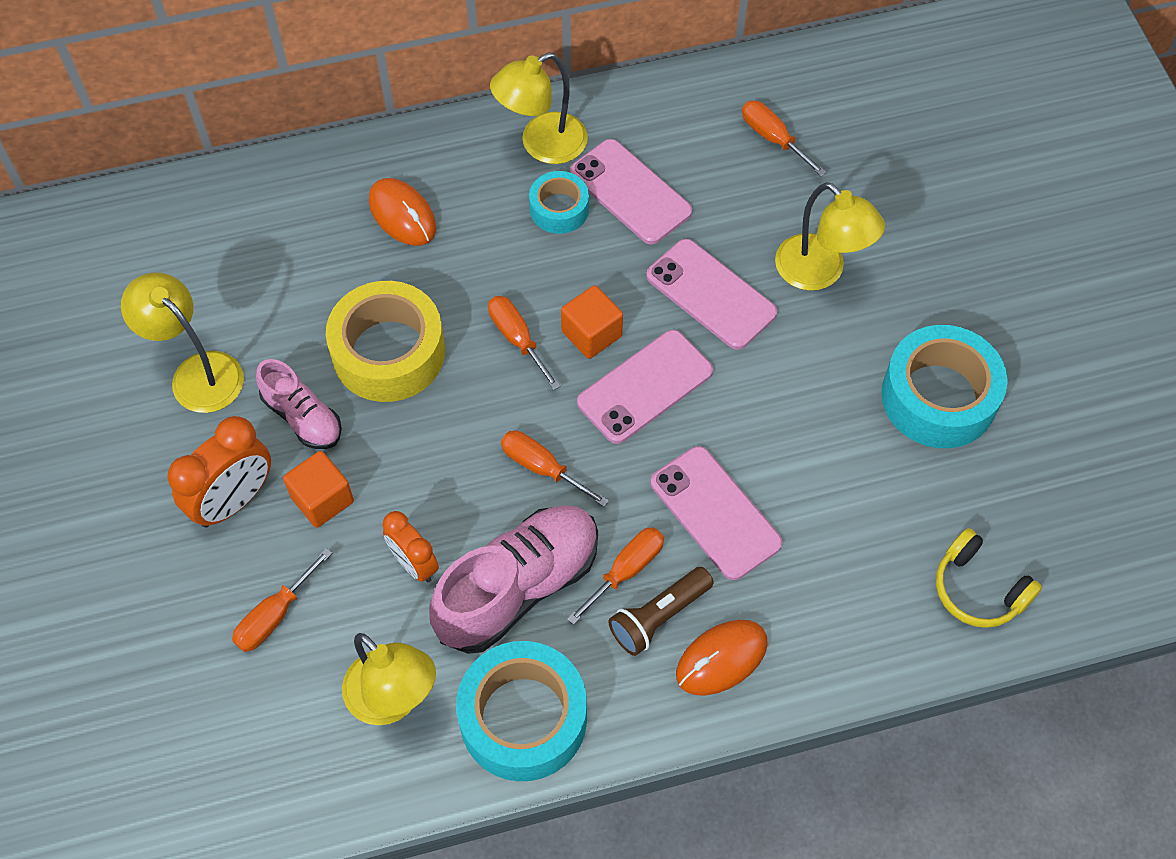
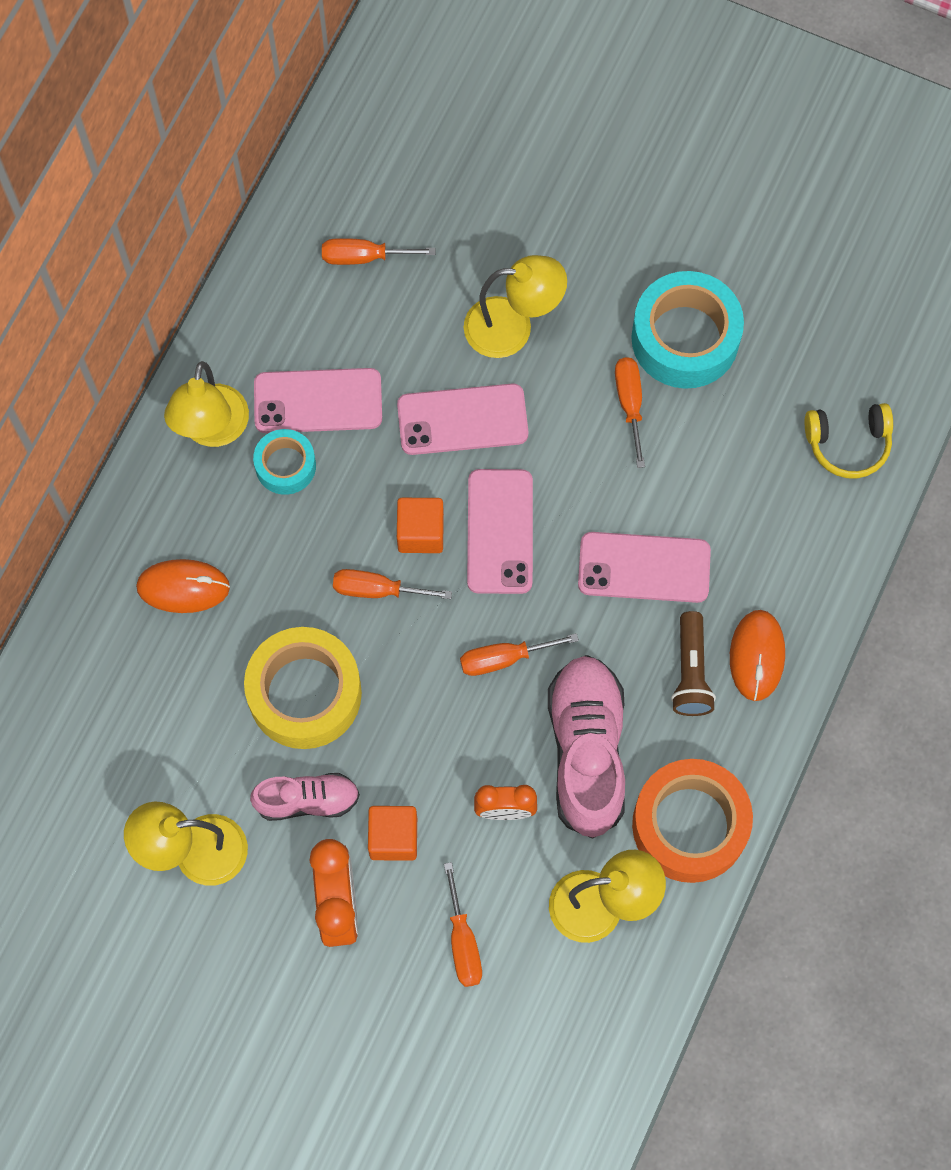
camera: 50 degrees left, 10 degrees up
turquoise tape [456,641,587,781] -> orange tape [632,759,753,883]
orange screwdriver [567,527,664,625] -> orange screwdriver moved to [615,357,645,468]

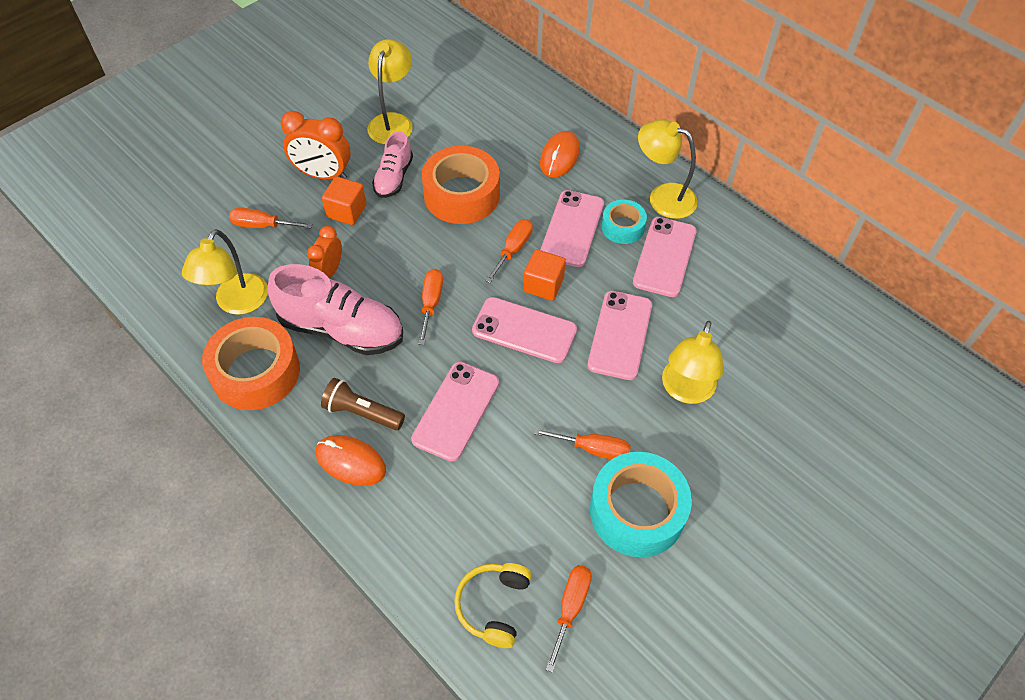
camera: 110 degrees right, 15 degrees down
yellow tape [244,627,362,749] -> orange tape [422,146,500,224]
orange screwdriver [322,238,435,265] -> orange screwdriver moved to [546,565,592,673]
none -> pink phone [540,190,604,267]

